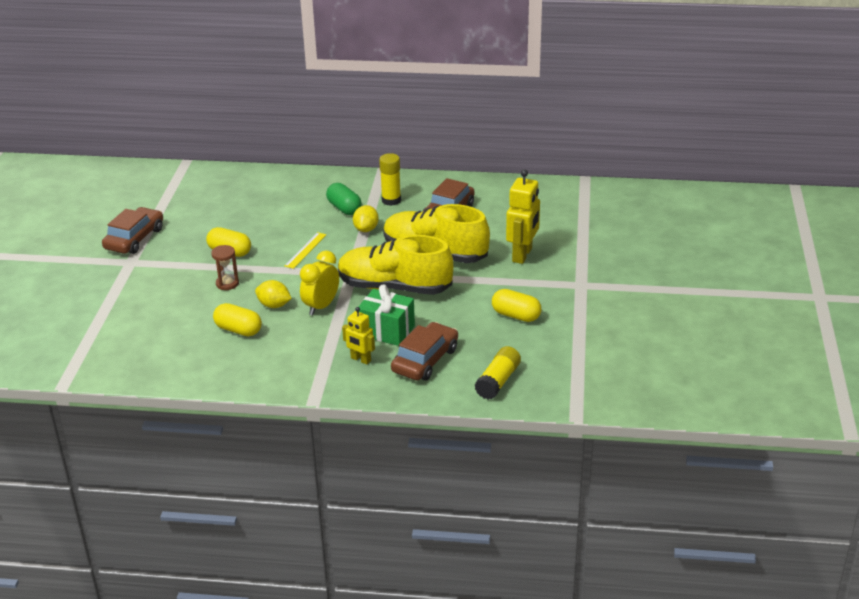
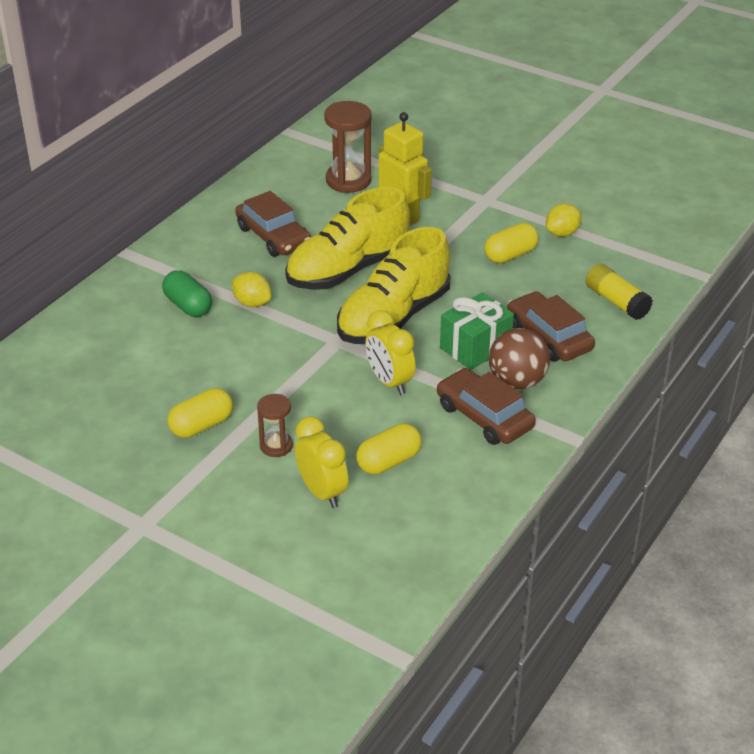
camera: 65 degrees left, 5 degrees up
brown car [102,207,163,254] -> brown car moved to [437,368,536,445]
yellow lemon [255,280,292,308] -> yellow lemon moved to [546,203,582,237]
yellow ruler [285,232,326,269] -> none
green capsule [326,183,362,215] -> green capsule turned 60 degrees clockwise [162,270,212,317]
yellow robot [342,307,375,365] -> brown ball [489,328,550,389]
yellow glue stick [379,153,401,206] -> none
none -> yellow clock [295,416,348,508]
none -> brown hourglass [324,101,371,193]

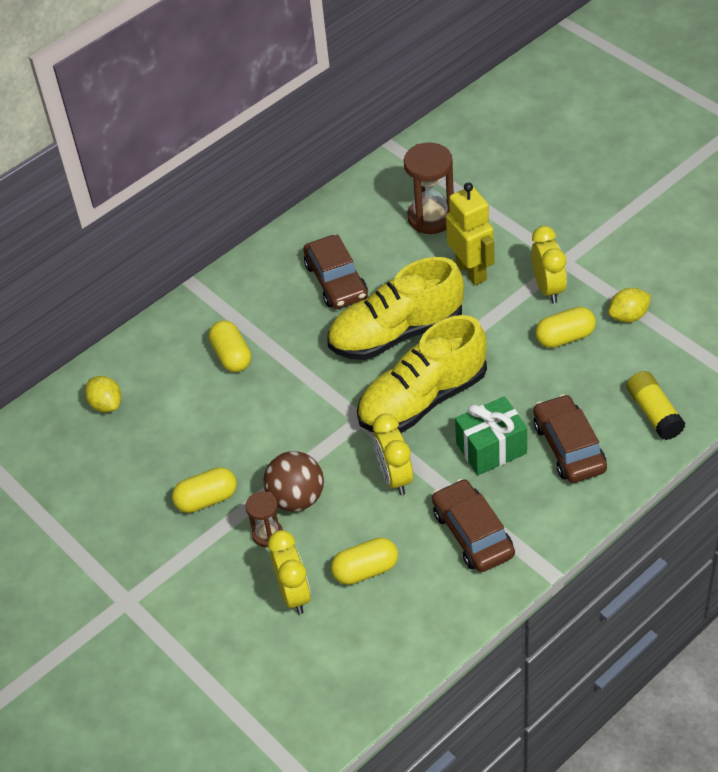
camera: 20 degrees right, 10 degrees up
green capsule [162,270,212,317] -> yellow capsule [209,320,251,372]
yellow lemon [232,272,272,307] -> yellow lemon moved to [85,376,122,412]
brown ball [489,328,550,389] -> brown ball moved to [263,451,324,512]
none -> yellow clock [531,226,567,303]

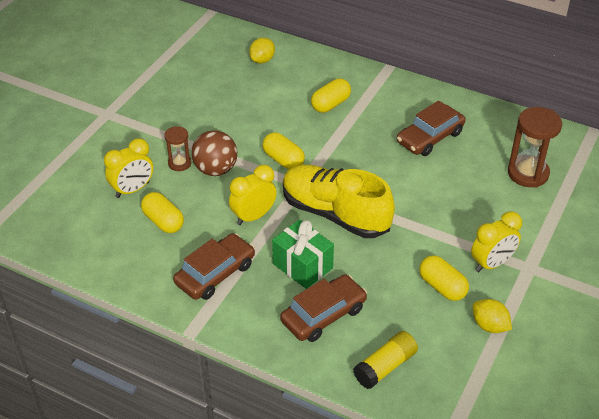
camera: 65 degrees right, 5 degrees down
yellow capsule [172,467,237,513] -> yellow capsule moved to [263,132,305,169]
yellow shoe [327,257,464,360] -> none
yellow robot [446,183,495,285] -> none

